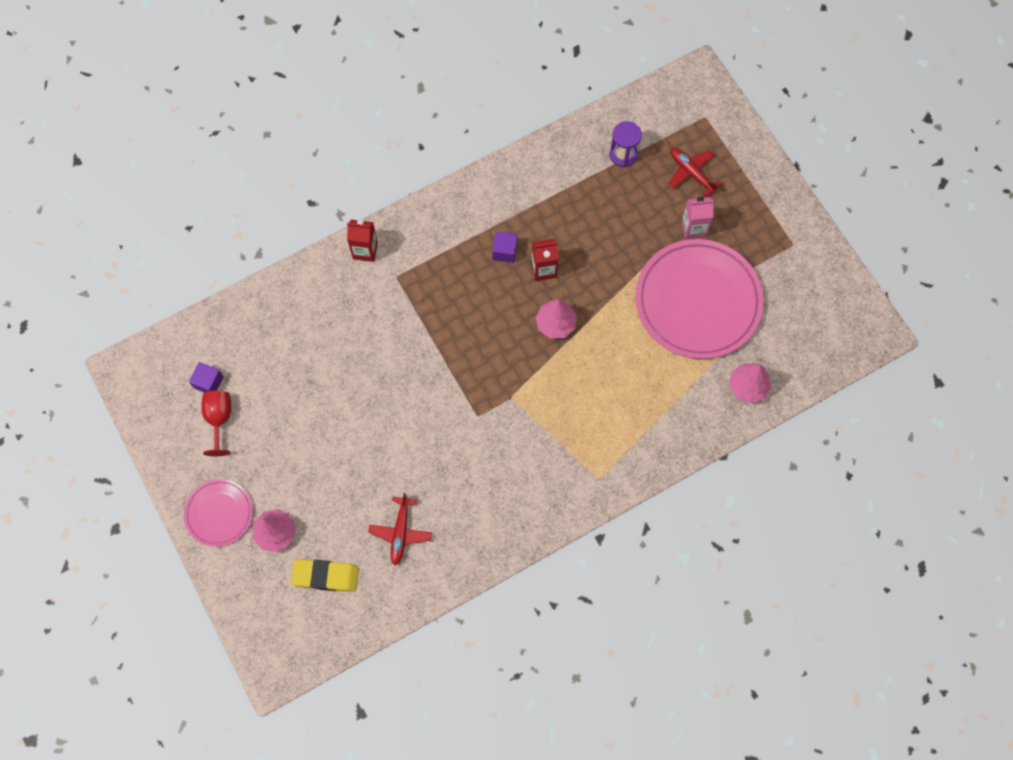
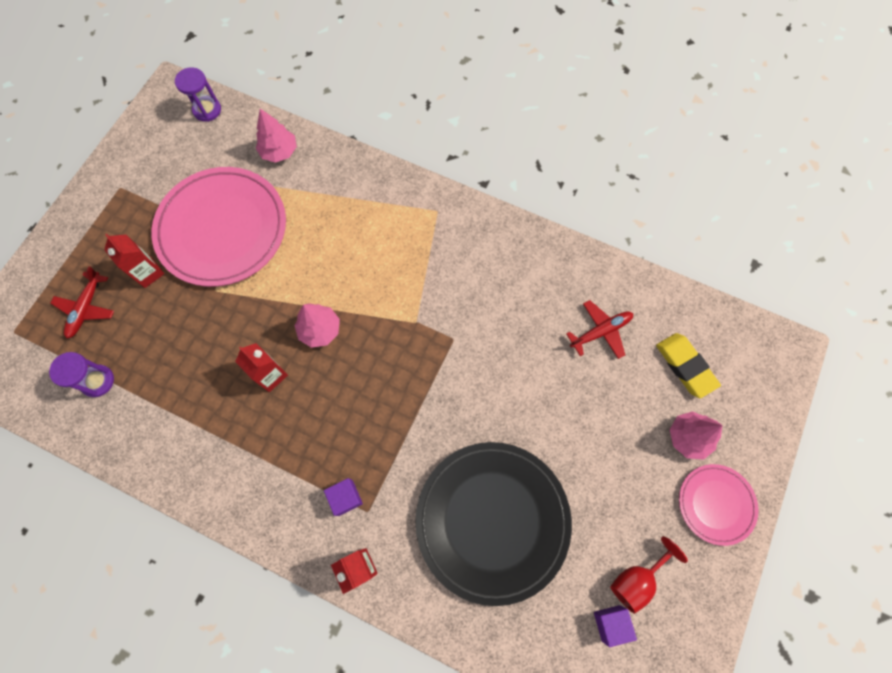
camera: 125 degrees left, 0 degrees up
purple cube [492,231,518,263] -> purple cube moved to [324,478,363,516]
pink carton [682,197,714,240] -> red carton [104,234,164,288]
none -> purple hourglass [175,67,221,122]
none -> black plate [415,442,572,606]

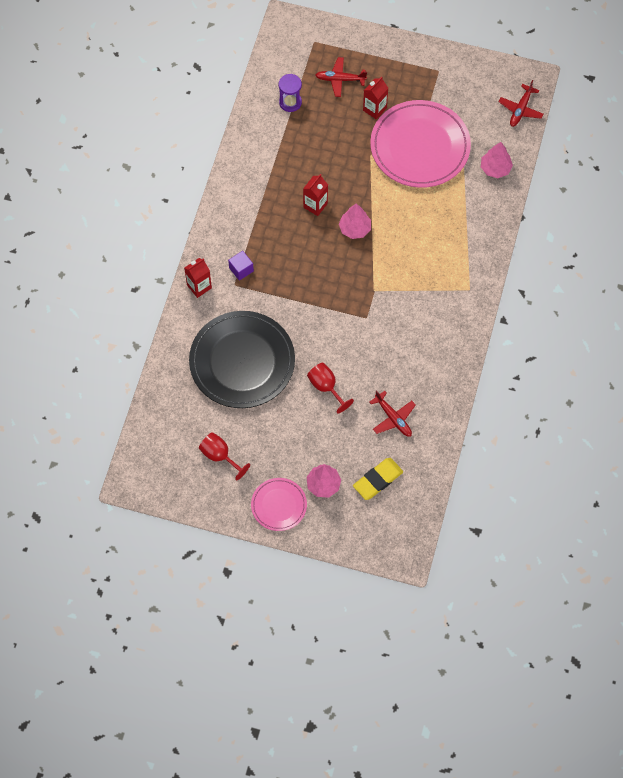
camera: 80 degrees right, 5 degrees down
purple hourglass [175,67,221,122] -> red plane [498,80,544,127]
purple cube [594,605,637,647] -> none
none -> red goblet [307,363,354,413]

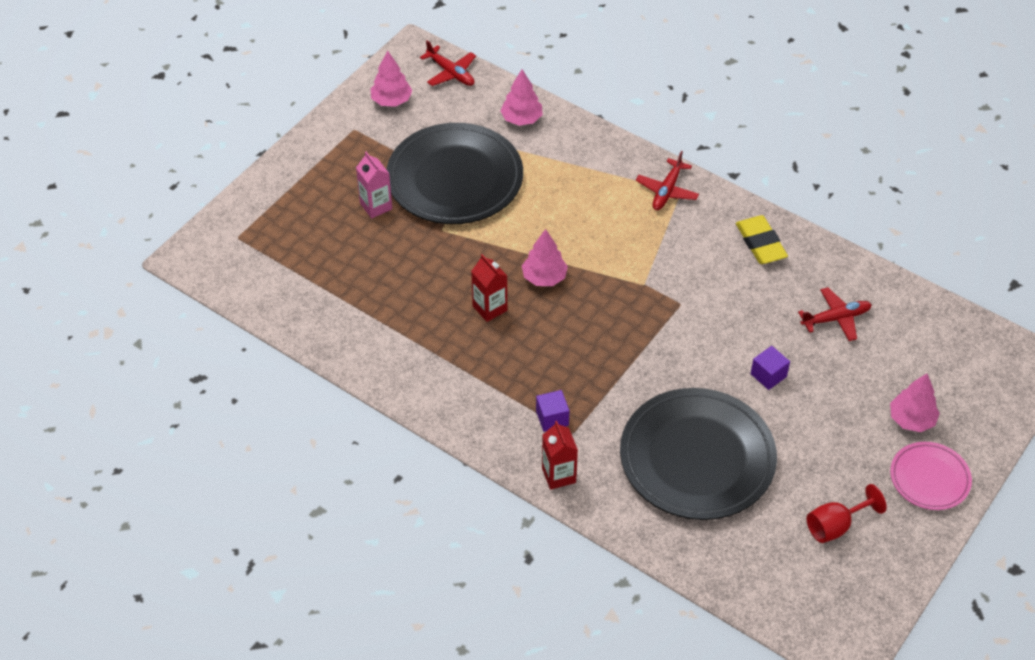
camera: 70 degrees left, 15 degrees down
purple hourglass [279,74,302,112] -> none
red goblet [307,363,354,413] -> purple cube [751,346,790,390]
red plane [315,57,367,97] -> red plane moved to [636,151,699,210]
yellow eraser [353,458,403,500] -> yellow eraser moved to [736,215,788,264]
red carton [363,76,388,120] -> pink carton [356,152,392,218]
pink plate [370,100,471,188] -> black plate [387,123,523,224]
none -> pink tree [370,50,412,107]

